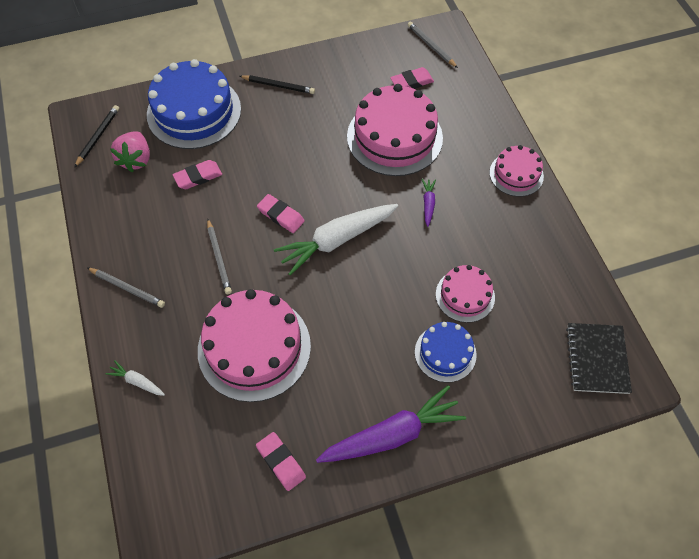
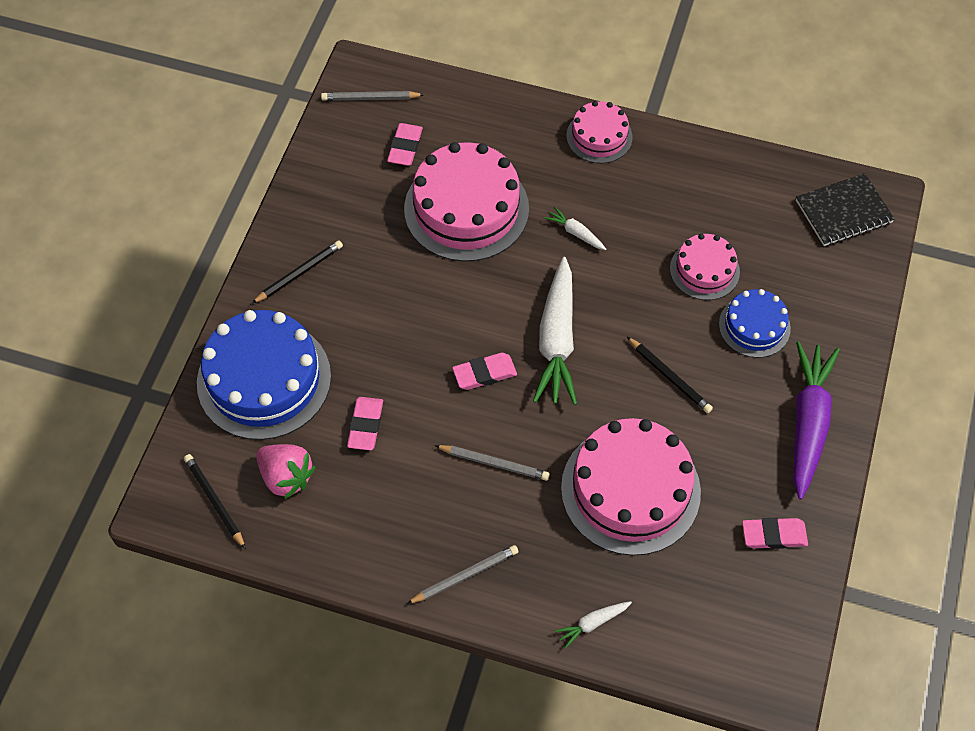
camera: 55 degrees left, 0 degrees up
purple carrot [422,179,436,227] -> white carrot [544,206,606,250]
black notebook [566,323,632,394] -> black notebook turned 60 degrees counterclockwise [796,173,895,246]
none -> black pencil [627,337,713,413]

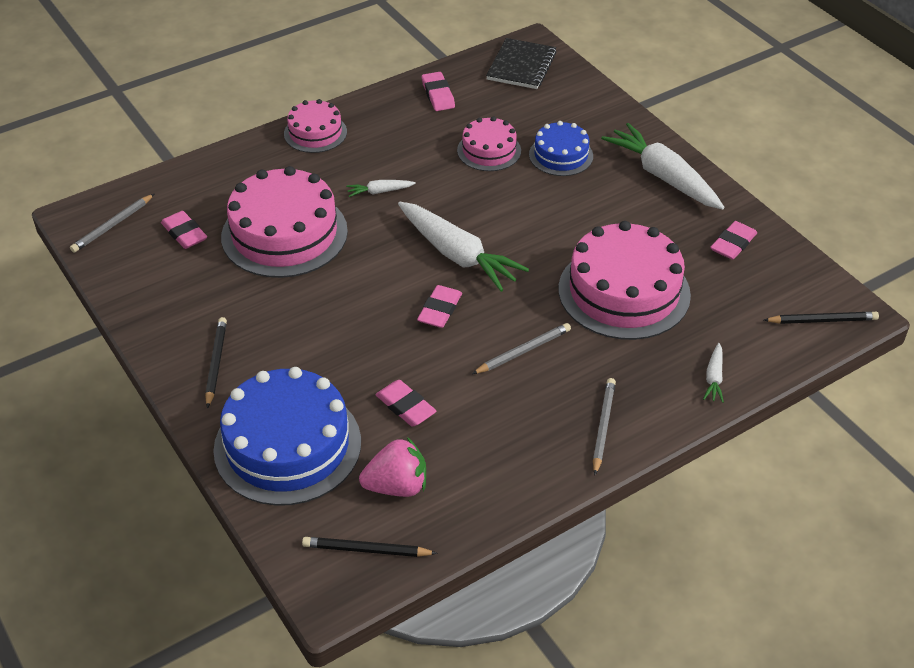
camera: 50 degrees left, 15 degrees down
black pencil [627,337,713,413] -> black pencil moved to [764,312,879,324]
purple carrot [793,341,840,500] -> white carrot [601,123,724,210]
none -> pink eraser [422,72,455,111]

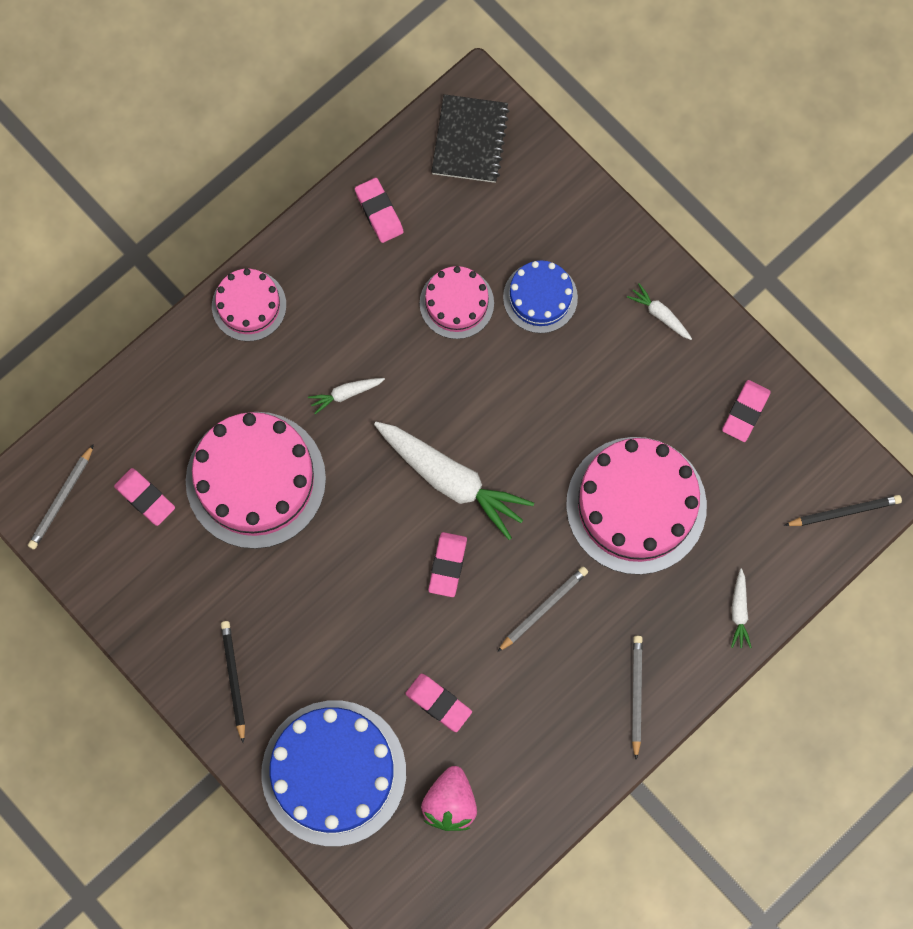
camera: 10 degrees left, 30 degrees up
black pencil [302,537,437,557] -> none
pink strawberry [359,437,426,497] -> pink strawberry turned 120 degrees clockwise [421,766,477,831]
white carrot [601,123,724,210] -> white carrot [627,283,692,340], size x0.44

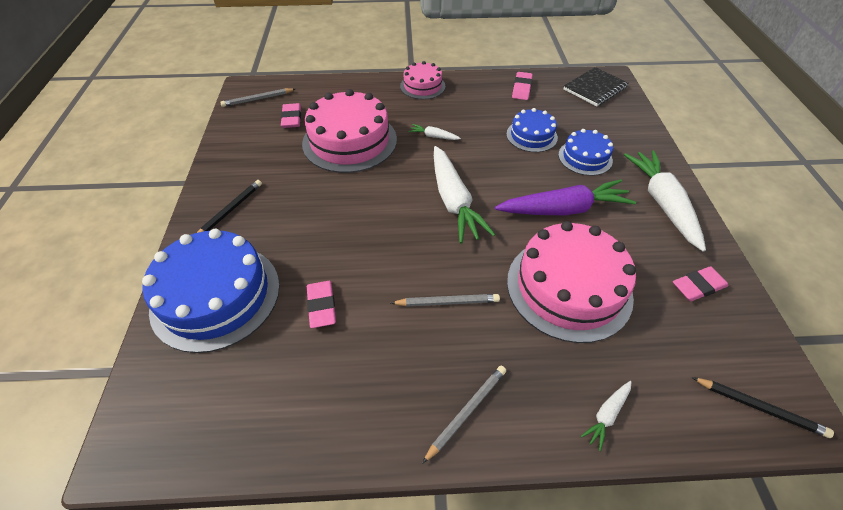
camera: 40 degrees right, 25 degrees down
pink cake [420,266,494,339] -> blue cake [506,108,558,152]
pink strawberry [421,766,477,831] -> none
pink eraser [428,532,467,597] -> none
white carrot [627,283,692,340] -> white carrot [624,151,706,252], size x2.26
none -> purple carrot [495,179,636,216]

